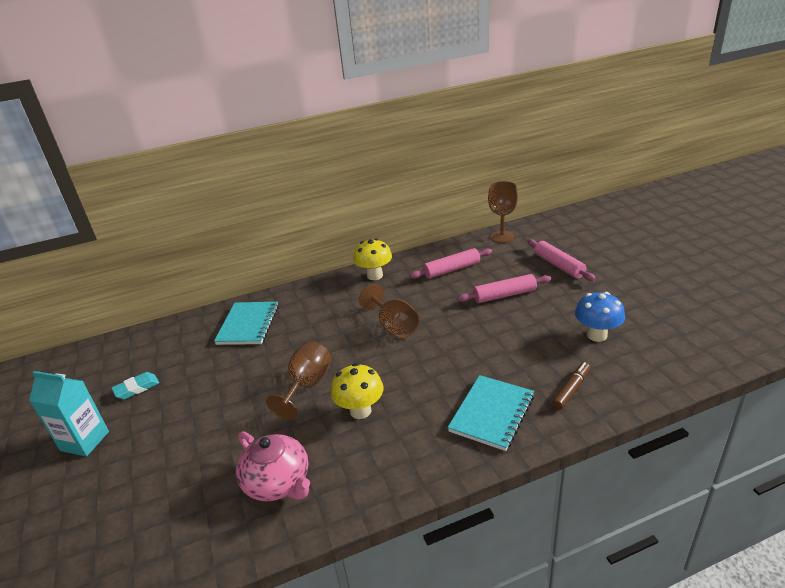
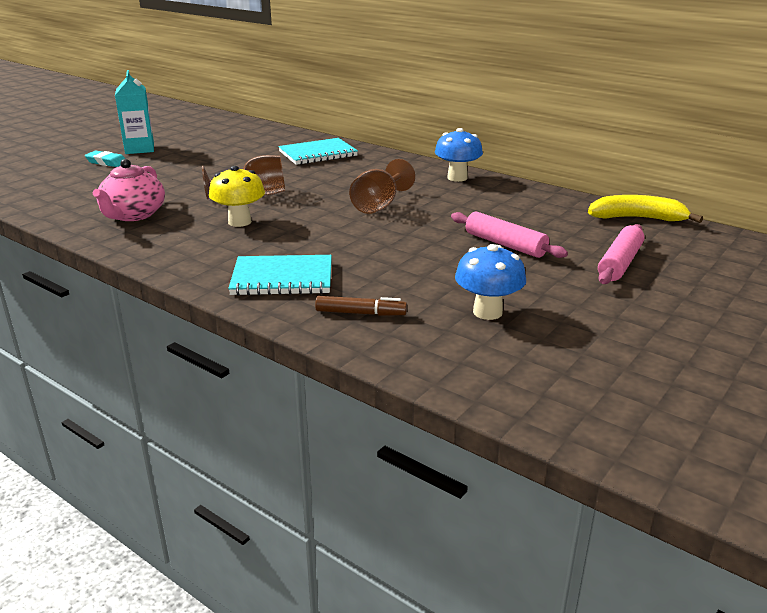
camera: 55 degrees right, 5 degrees down
turquoise eraser [111,372,159,399] -> turquoise eraser moved to [85,151,125,167]
yellow mushroom [353,239,392,280] -> blue mushroom [435,128,483,182]
pink rolling pin [410,248,492,279] -> none
brown goblet [488,181,518,243] -> yellow banana [588,195,703,223]

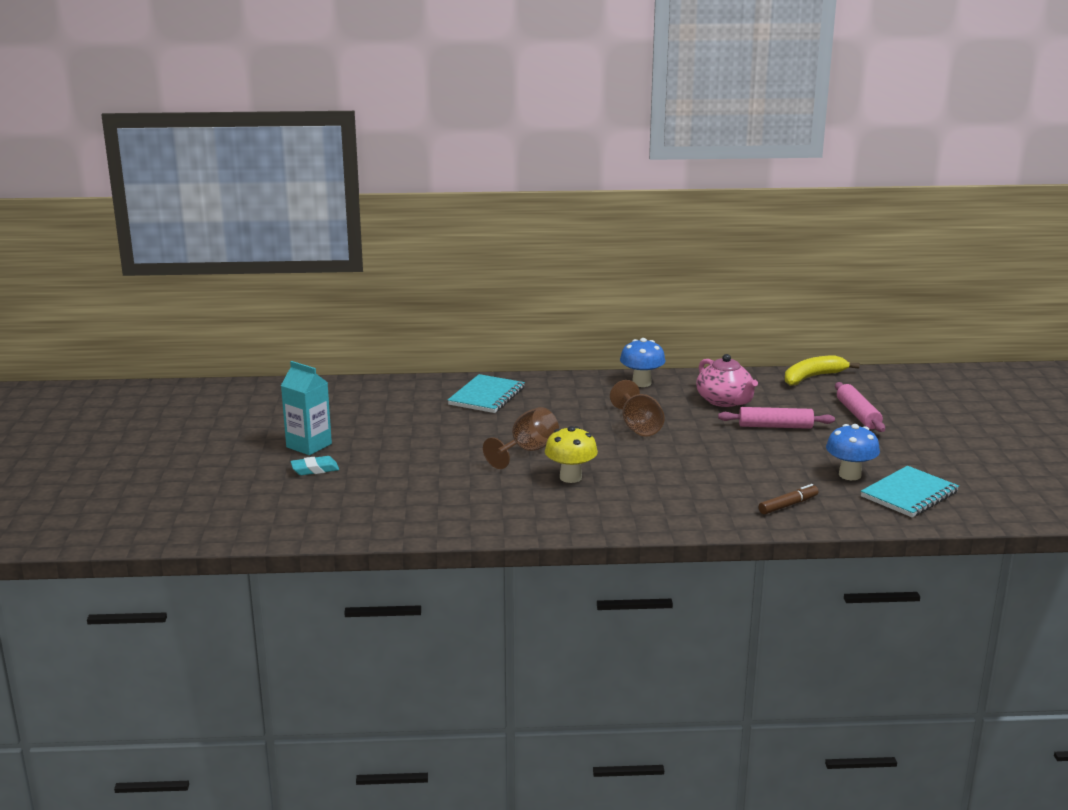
camera: 40 degrees left, 5 degrees down
pink teapot [93,159,165,221] -> pink teapot moved to [696,354,758,407]
turquoise notebook [228,255,332,296] -> turquoise notebook moved to [861,466,959,517]

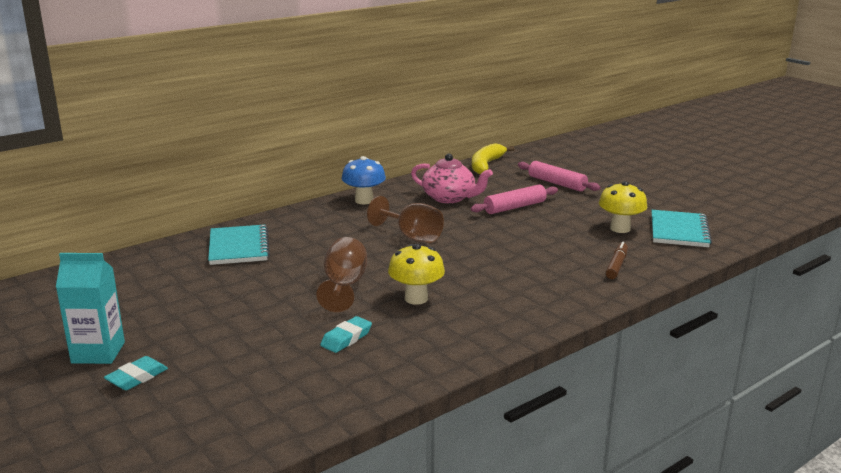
camera: 35 degrees left, 0 degrees up
blue mushroom [826,424,880,480] -> yellow mushroom [599,181,647,233]
none -> turquoise eraser [320,316,372,353]

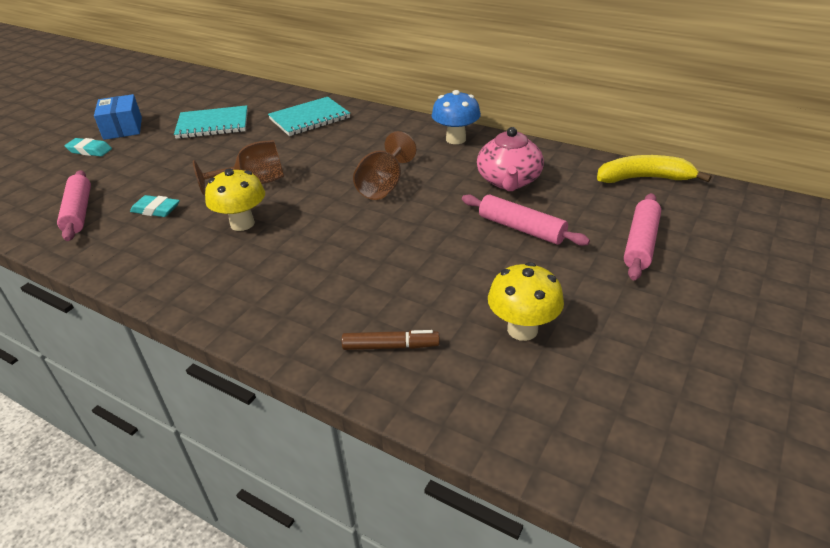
camera: 70 degrees right, 15 degrees up
turquoise carton [56,253,125,364] -> blue box [94,94,142,140]
turquoise notebook [651,210,712,247] -> turquoise notebook moved to [174,105,248,139]
none -> pink rolling pin [57,170,91,241]

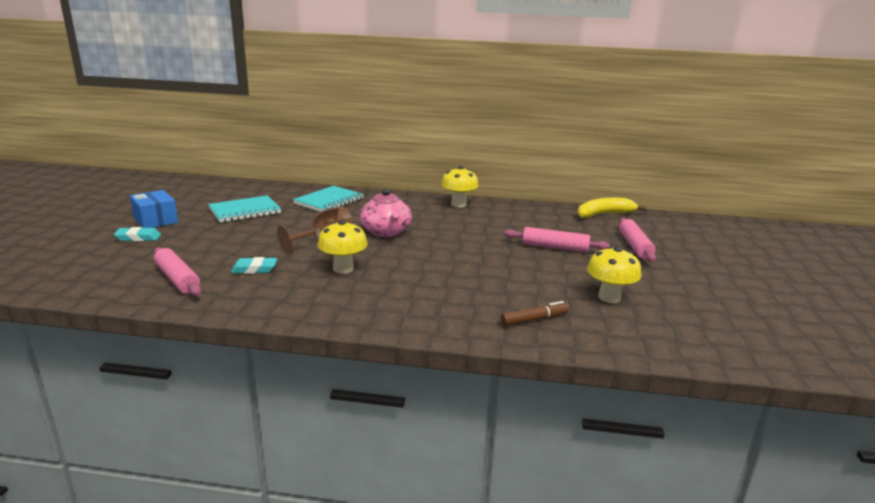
camera: 25 degrees left, 15 degrees down
brown goblet [353,131,416,200] -> none
blue mushroom [431,90,481,144] -> yellow mushroom [441,166,479,207]
pink teapot [477,127,544,191] -> pink teapot moved to [360,188,412,237]

